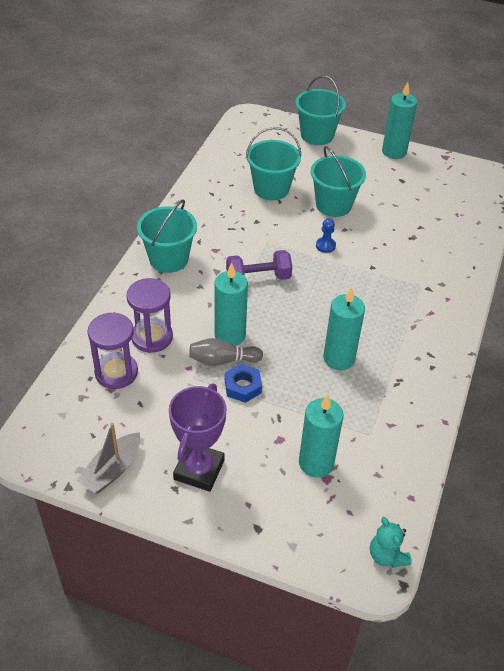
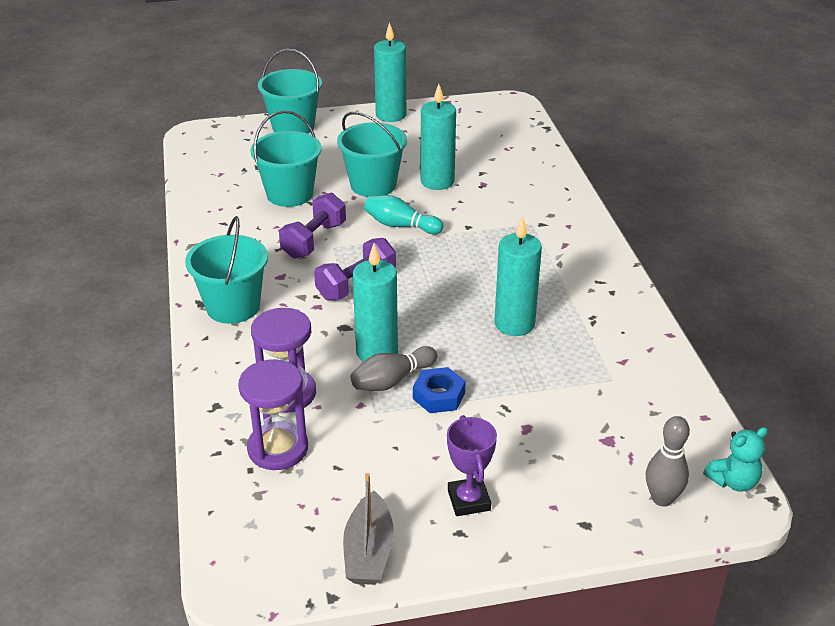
camera: 30 degrees left, 10 degrees down
purple trophy [169,384,227,492] -> purple trophy [447,415,497,516], size x0.67
turquoise candle [299,394,344,478] -> turquoise candle moved to [421,84,456,190]
blue pawn [316,218,336,253] -> turquoise bowling pin [364,195,443,234]
turquoise teddy bear [370,517,412,568] -> turquoise teddy bear turned 60 degrees counterclockwise [703,427,768,492]
none -> purple dumbbell [279,193,346,259]
none -> grey bowling pin [646,416,690,507]

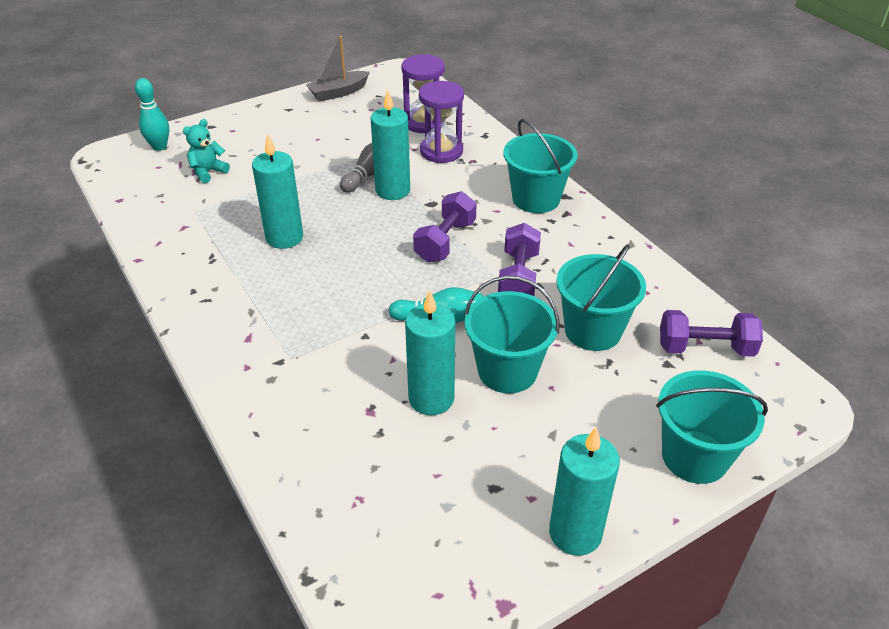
camera: 160 degrees right, 5 degrees up
grey boat [343,473,394,585] -> grey boat turned 105 degrees counterclockwise [306,36,370,101]
blue nut [413,367,466,413] -> none
purple trophy [447,415,497,516] -> none
grey bowling pin [646,416,690,507] -> turquoise bowling pin [135,78,169,151]
turquoise teddy bear [703,427,768,492] -> turquoise teddy bear moved to [183,119,230,183]
none -> purple dumbbell [660,310,763,357]

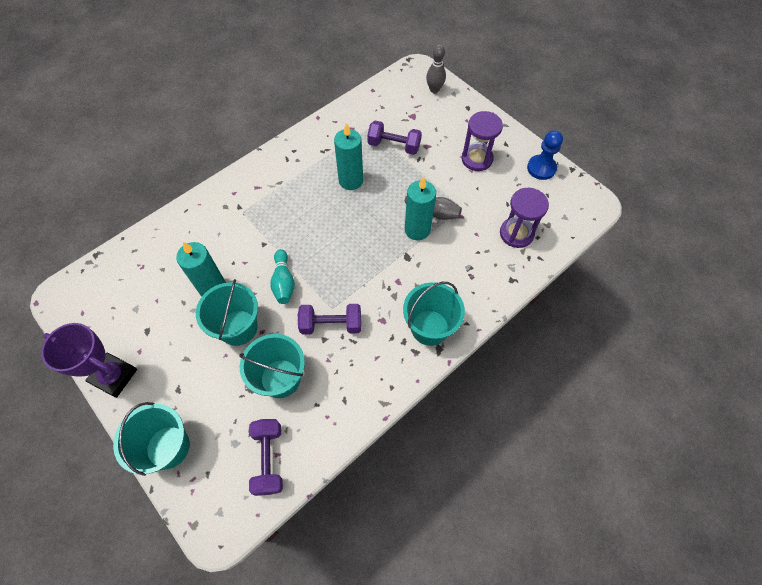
camera: 80 degrees right, 20 degrees up
turquoise bowling pin [135,78,169,151] -> grey bowling pin [426,45,446,93]
turquoise teddy bear [183,119,230,183] -> none
grey boat [306,36,370,101] -> blue pawn [527,130,563,180]
purple dumbbell [413,191,477,262] -> purple dumbbell moved to [367,121,422,155]
purple hourglass [419,81,464,163] -> purple hourglass moved to [462,111,503,171]
turquoise candle [549,427,620,556] -> purple trophy [41,323,137,398]

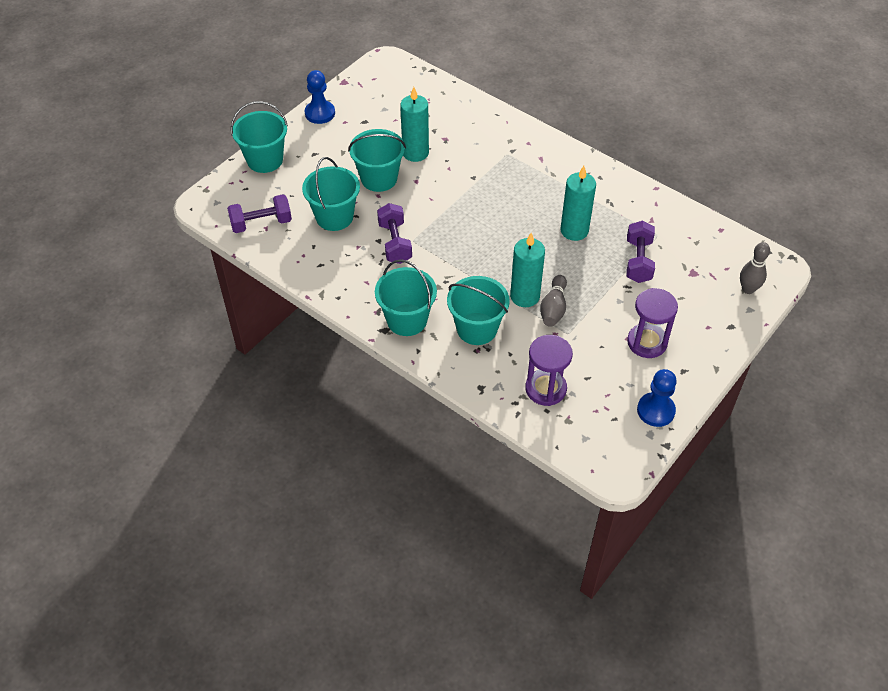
camera: 80 degrees right, 10 degrees down
purple trophy [41,323,137,398] -> blue pawn [305,70,335,124]
turquoise bowling pin [270,249,295,304] -> none
none -> turquoise bucket [447,276,510,345]

